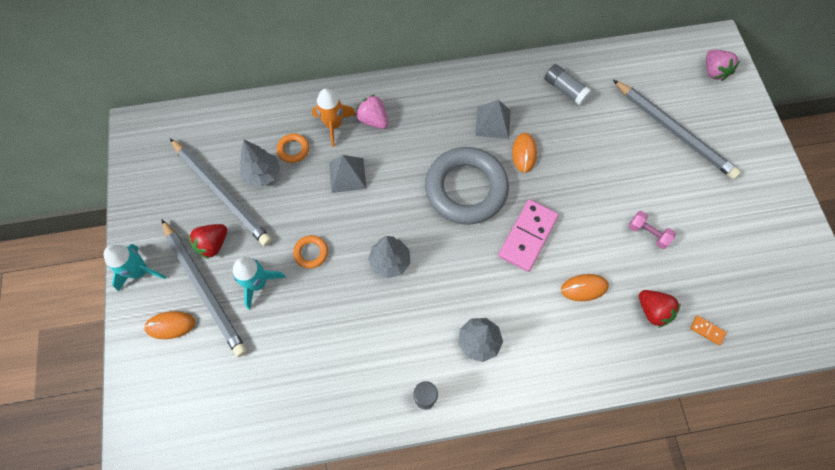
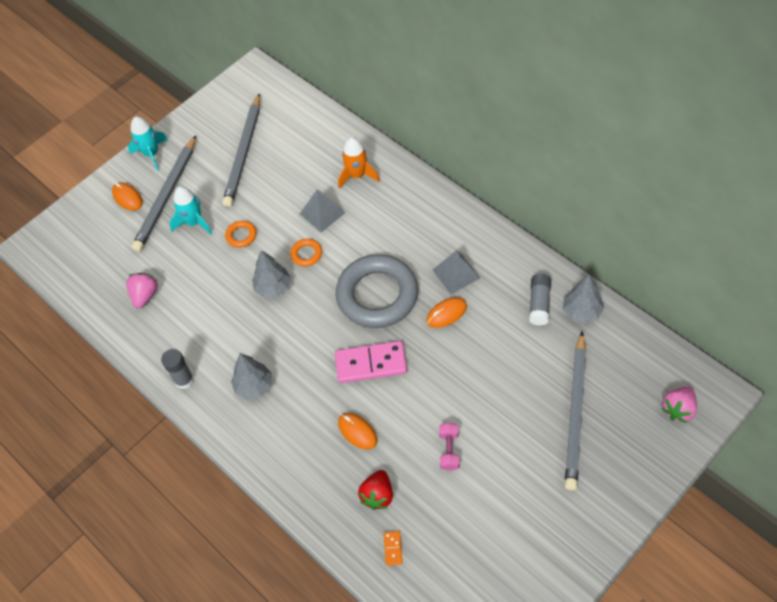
camera: 60 degrees right, 10 degrees down
red strawberry [188,224,227,259] -> none
grey tree [240,140,280,187] -> grey tree moved to [563,274,604,323]
orange ring [277,133,309,163] -> orange ring moved to [290,239,322,266]
pink strawberry [355,95,388,129] -> pink strawberry moved to [126,273,158,308]

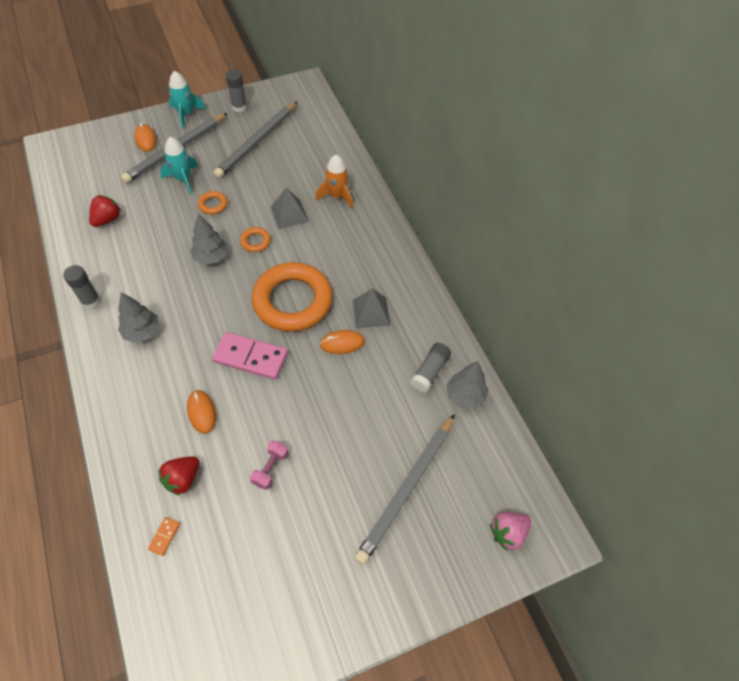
camera: 15 degrees right, 0 degrees up
pink strawberry [126,273,158,308] -> red strawberry [89,195,121,227]
grey ring [336,254,418,328] -> orange ring [252,262,333,332]
none -> grey glue stick [226,70,247,112]

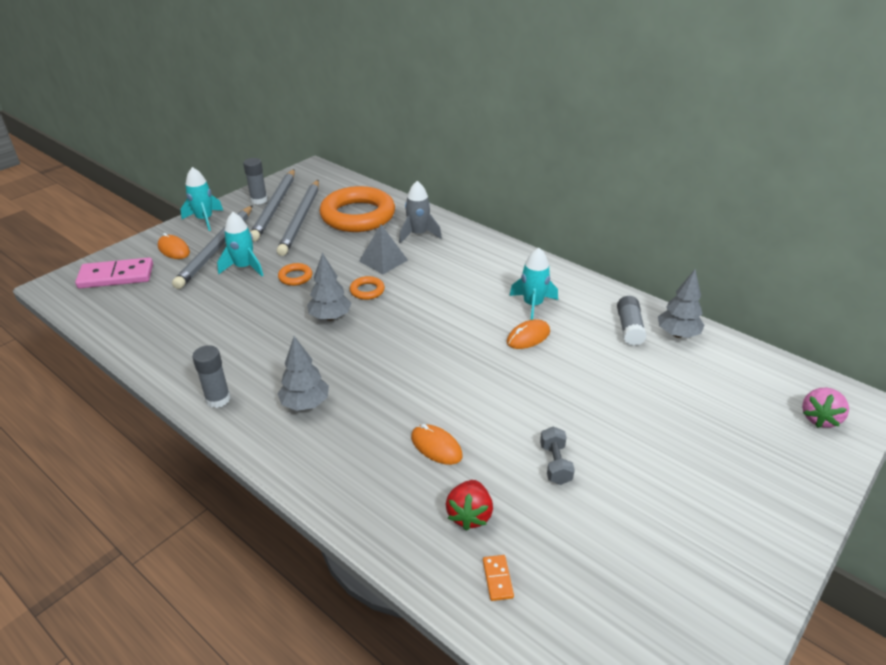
camera: 25 degrees left, 20 degrees down
red strawberry [89,195,121,227] -> none
pink domino [212,332,288,380] -> pink domino moved to [75,258,153,288]
pink dumbbell [250,441,288,490] -> grey dumbbell [540,426,575,485]
orange ring [252,262,333,332] -> orange ring moved to [319,186,395,232]
orange rocket [315,155,353,208] -> grey rocket [399,181,442,243]
grey pyramid [353,288,390,328] -> turquoise rocket [509,247,558,320]
grey pencil [354,414,455,565] -> grey pencil moved to [251,169,295,241]

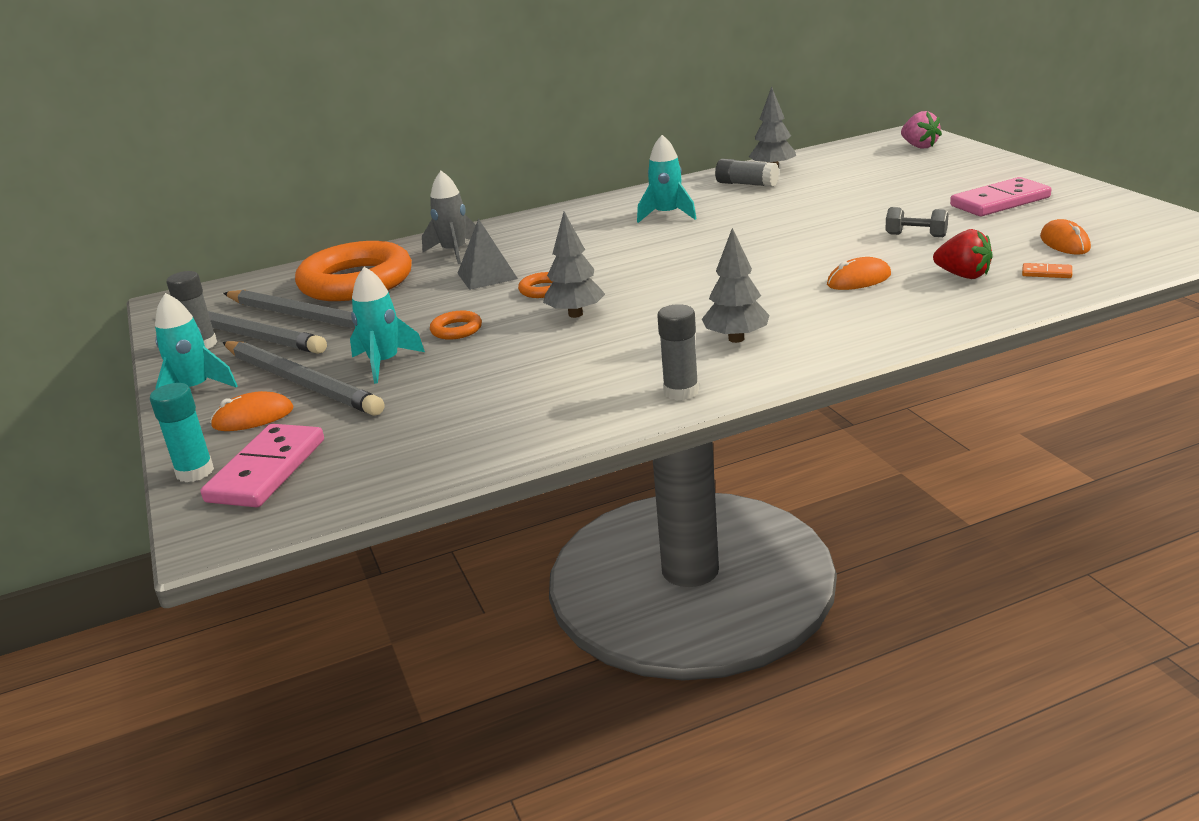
camera: 60 degrees left, 10 degrees down
orange mouse [507,319,550,349] -> orange mouse moved to [1040,219,1091,255]
none -> turquoise glue stick [150,383,214,482]
none -> pink domino [950,177,1051,216]

